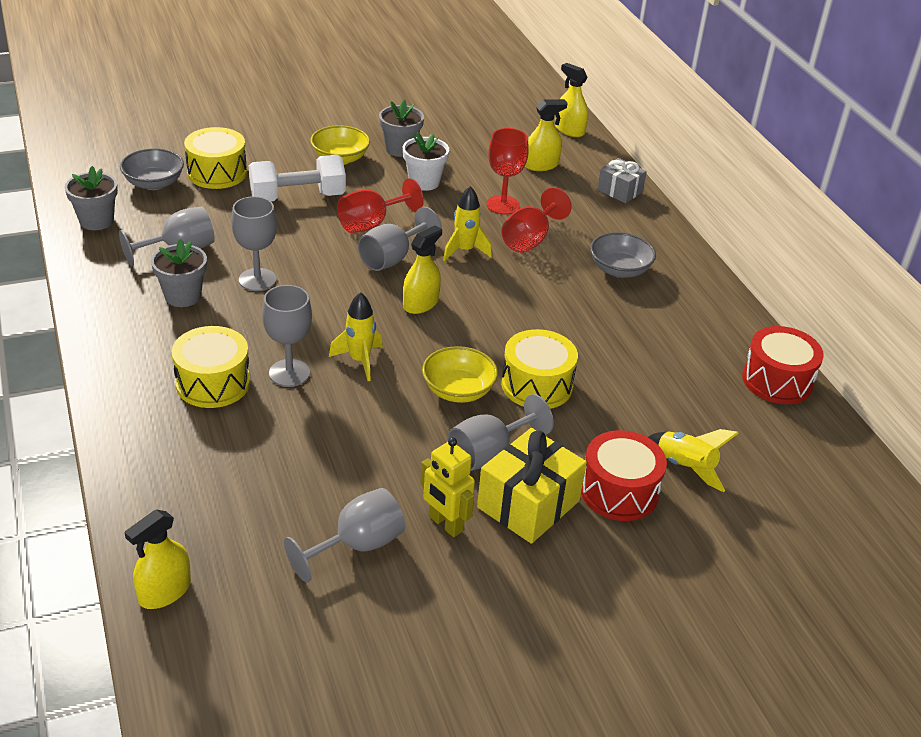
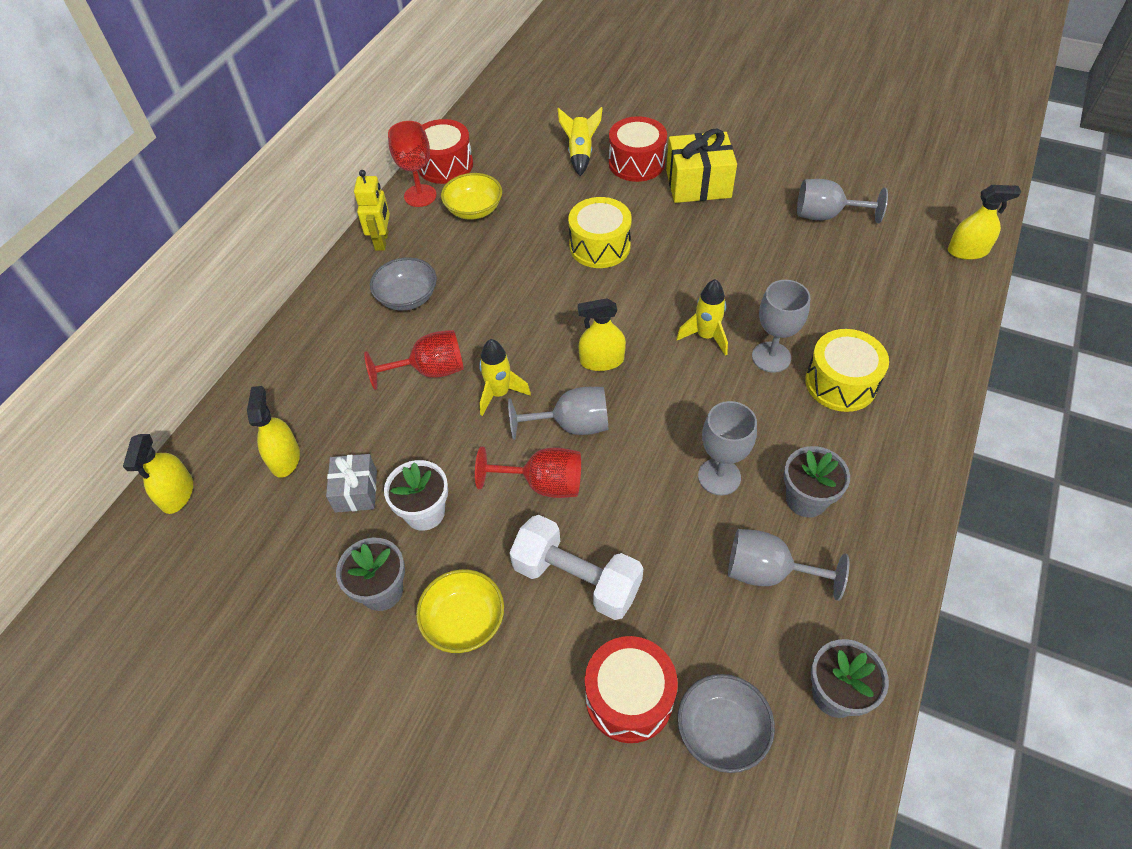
camera: 130 degrees left, 15 degrees up
yellow drum [184,127,247,189] -> red drum [585,636,678,743]
yellow robot [420,437,475,537] -> yellow robot moved to [354,170,390,251]
yellow bowl [422,346,498,403] -> yellow bowl moved to [441,173,502,220]
grey goblet [448,394,554,471] -> none
red goblet [487,128,529,215] -> red goblet moved to [388,121,437,207]
yellow spray bottle [525,99,568,171] -> yellow spray bottle turned 60 degrees clockwise [247,386,300,477]
grey gift [597,158,647,203] -> grey gift moved to [326,454,377,513]

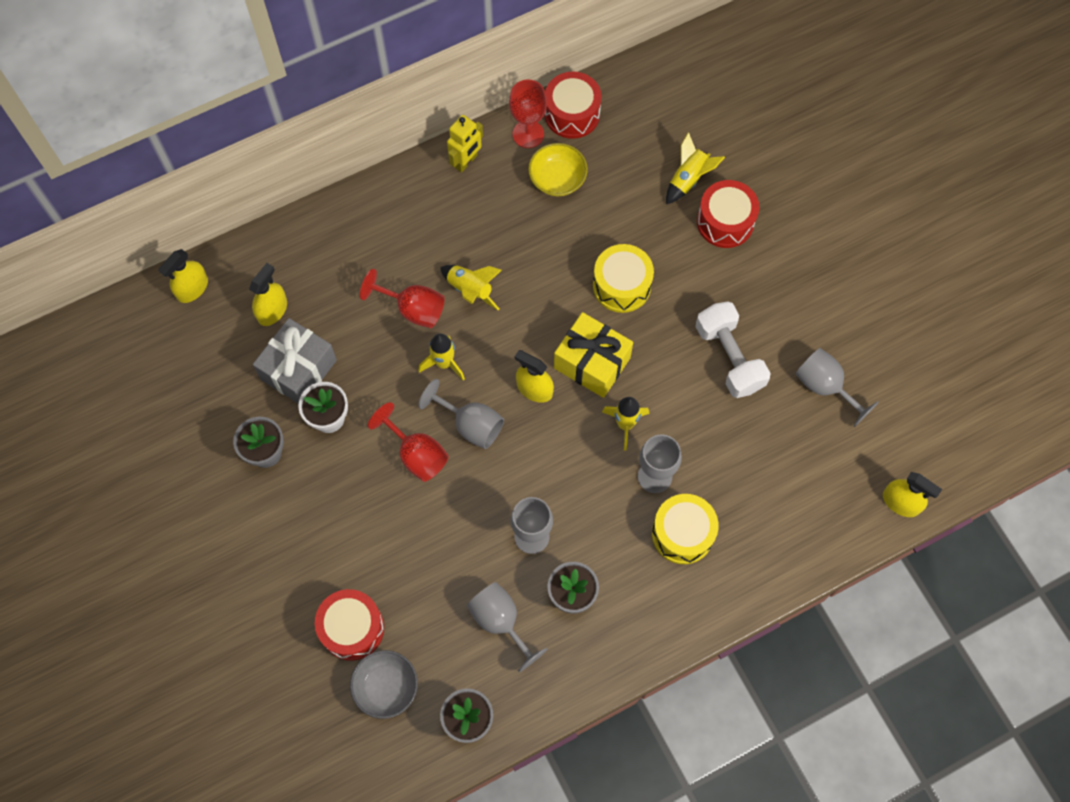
camera: 35 degrees right, 15 degrees up
grey gift [326,454,377,513] -> grey gift [253,318,337,404], size x1.65
grey bowl [370,257,437,311] -> none
yellow bowl [416,569,504,653] -> none
white dumbbell [509,515,644,620] -> white dumbbell moved to [695,301,771,398]
yellow gift [666,129,737,203] -> yellow gift moved to [554,312,633,398]
none -> yellow rocket [440,265,502,310]

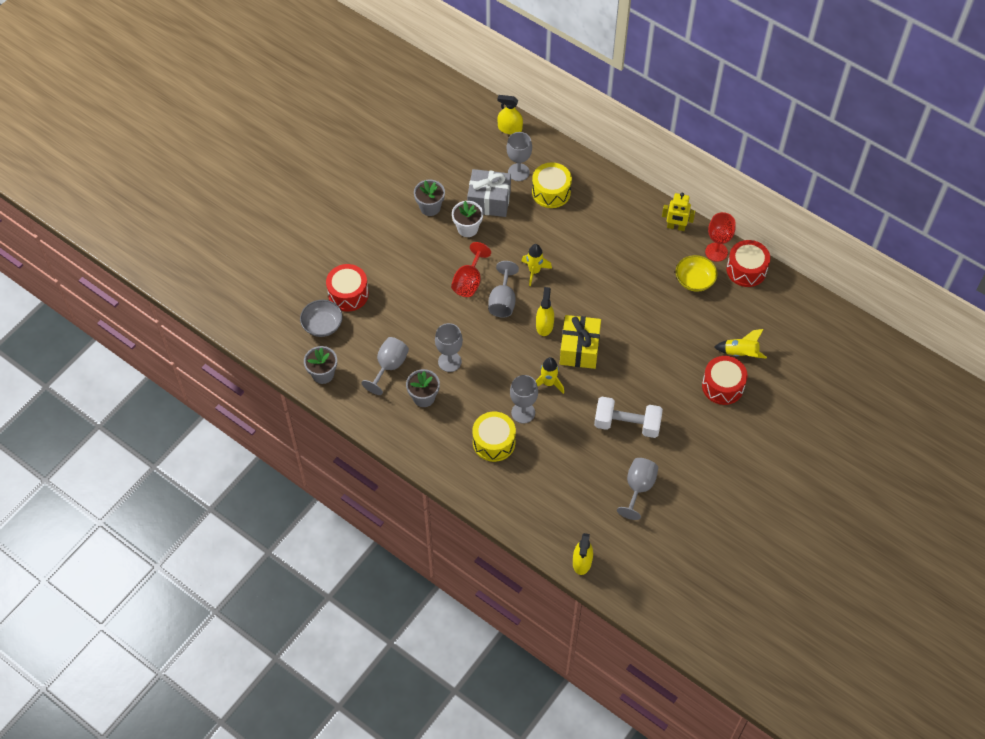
camera: 65 degrees right, 10 degrees down
yellow spray bottle [249,263,287,326] -> grey goblet [507,132,532,181]
red goblet [360,269,445,328] -> none
yellow rocket [440,265,502,310] -> none
yellow drum [593,244,654,313] -> yellow drum moved to [532,162,572,208]
white dumbbell [695,301,771,398] -> white dumbbell turned 60 degrees clockwise [594,397,663,438]

